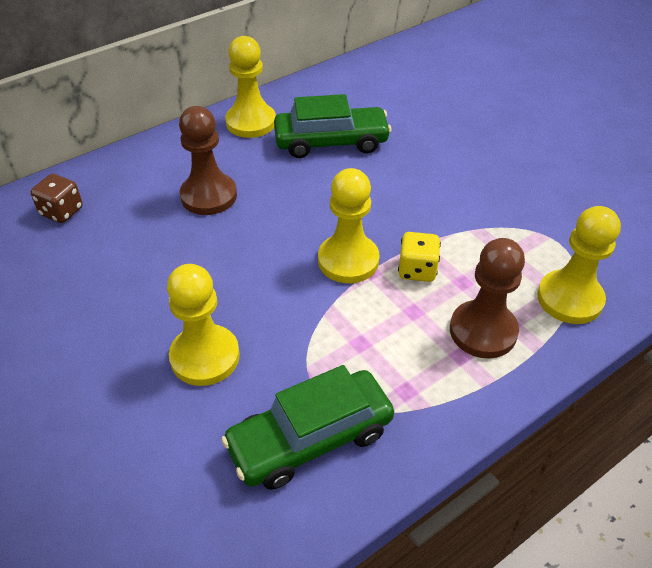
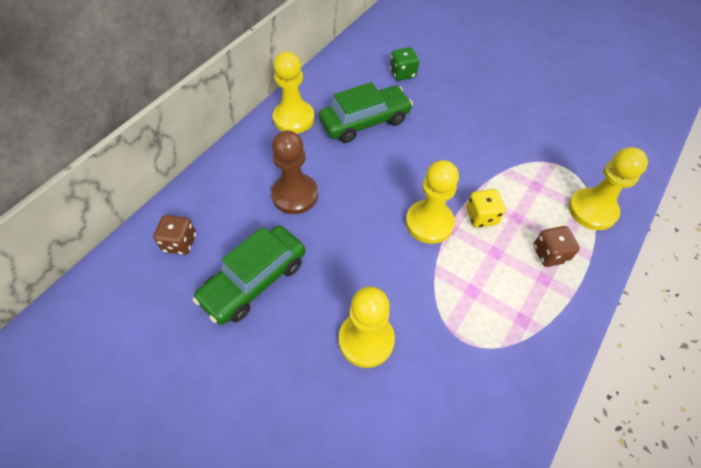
camera: 20 degrees left, 10 degrees up
green car [221,365,394,490] -> green car moved to [193,225,305,325]
brown pawn [450,238,525,359] -> brown dice [533,226,580,267]
none -> green dice [390,47,419,81]

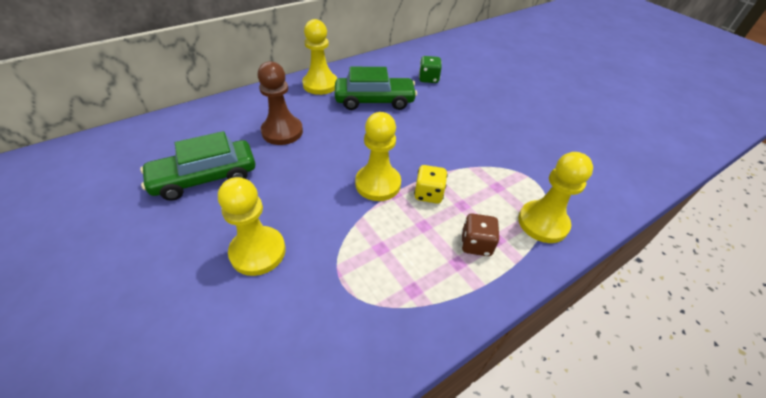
camera: 20 degrees right, 10 degrees down
brown dice [153,215,196,255] -> none

